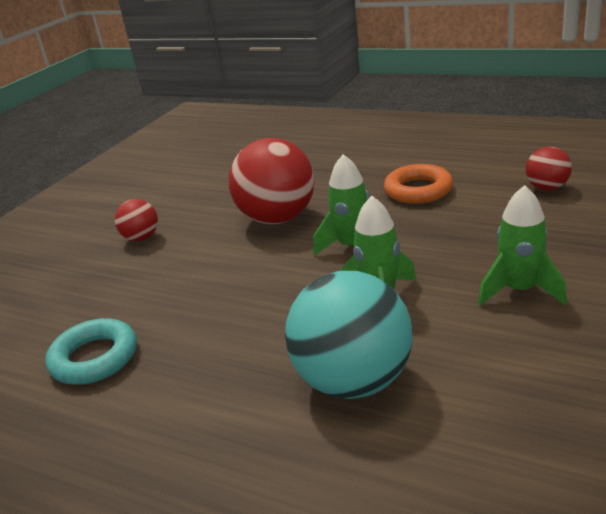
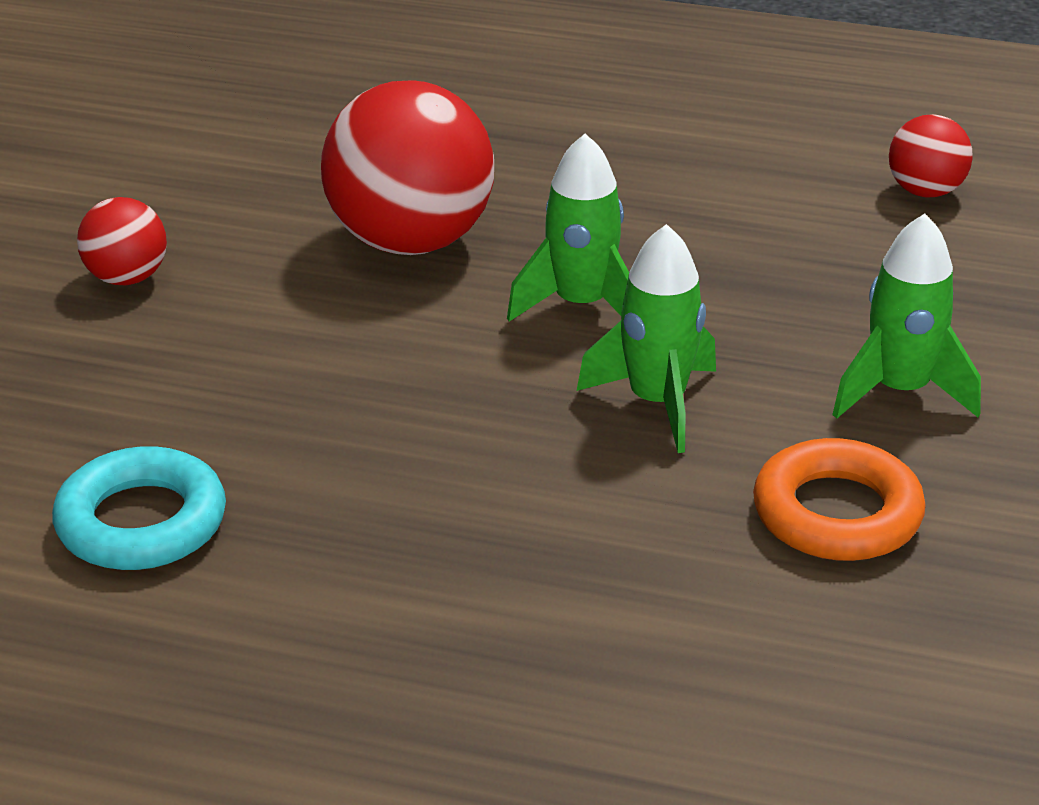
camera: 15 degrees left, 5 degrees up
turquoise ball [285,271,413,399] -> none
orange ring [384,164,453,204] -> orange ring moved to [753,438,926,561]

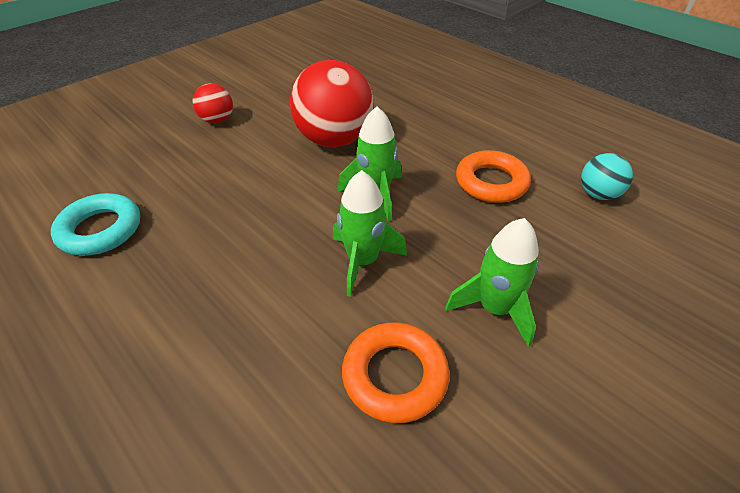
camera: 30 degrees right, 10 degrees up
red ball [889,114,973,198] -> turquoise ball [581,153,633,200]
none -> orange ring [456,150,531,203]

